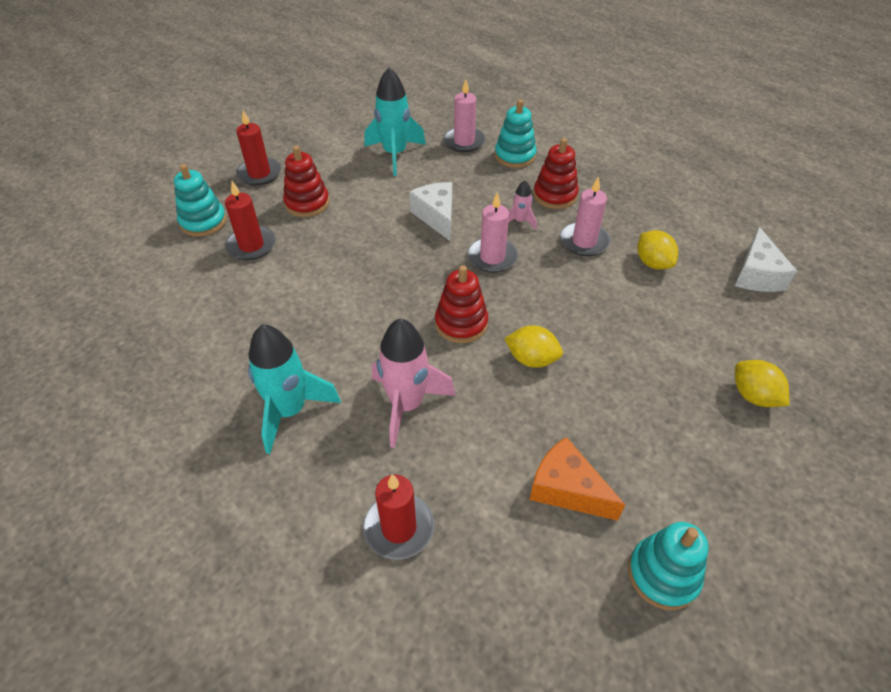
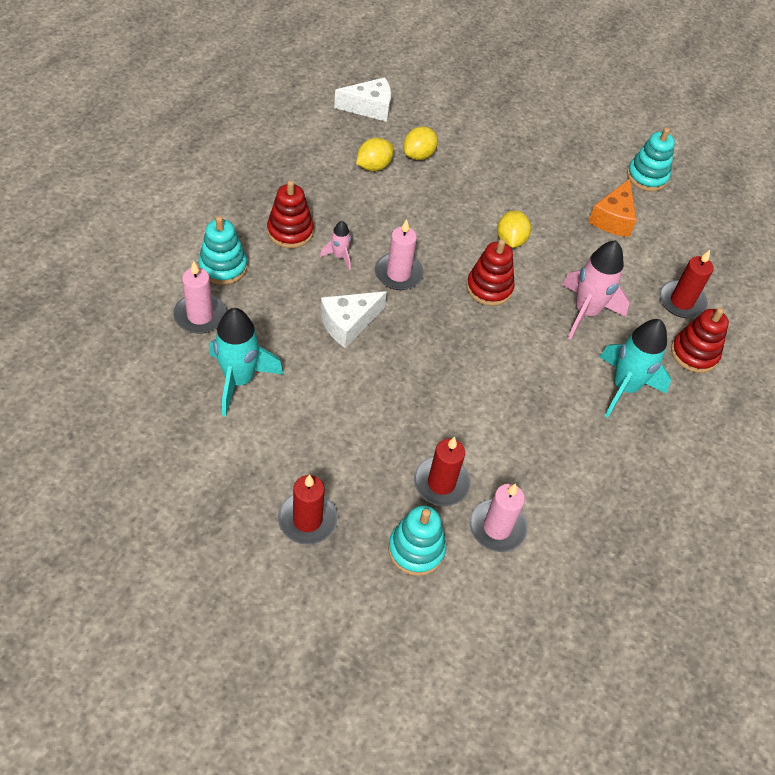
camera: 110 degrees left, 5 degrees up
red stacking toy [283,146,329,217] -> red stacking toy moved to [671,307,729,373]
pink candle [560,176,610,256] -> pink candle moved to [469,484,527,552]
yellow lemon [735,360,789,407] -> yellow lemon moved to [403,127,438,160]

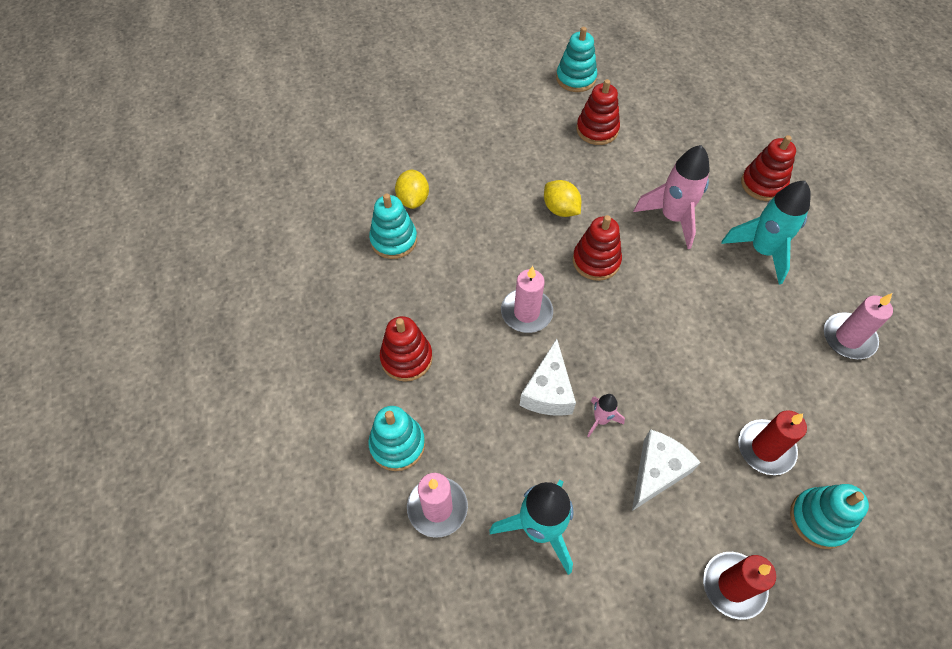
camera: 40 degrees left, 5 degrees up
pink rocket [320,221,351,270] -> pink rocket moved to [587,394,625,437]
white cheese [334,77,391,122] -> white cheese moved to [632,429,701,511]
yellow lemon [356,138,394,171] -> turquoise stacking toy [369,193,417,259]
pink candle [469,484,527,552] -> pink candle moved to [824,293,893,359]
orange cheese [588,179,637,237] -> red stacking toy [576,79,620,145]
red candle [659,250,714,318] -> none

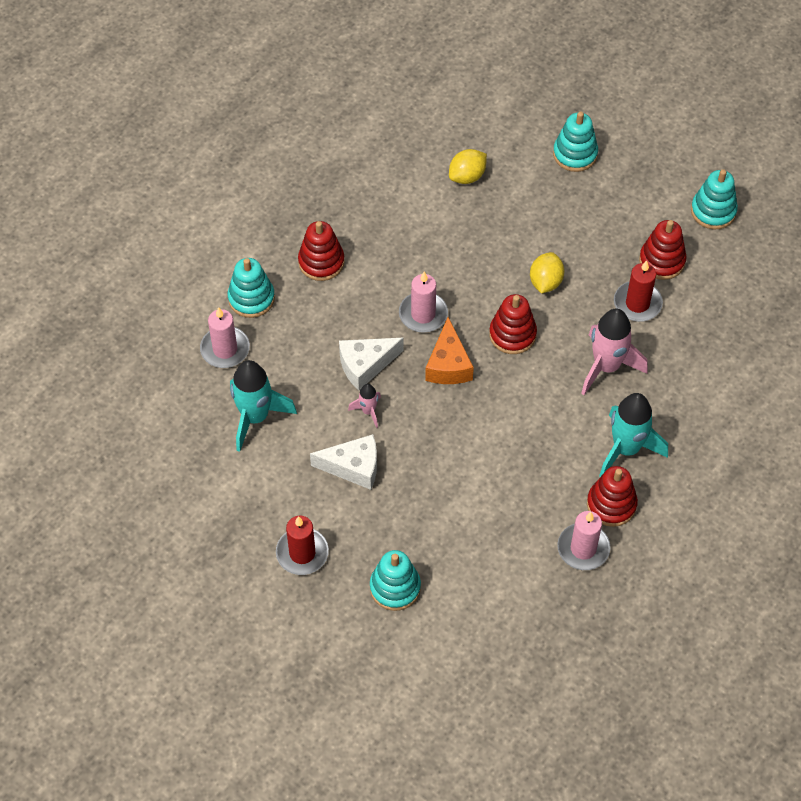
camera: 55 degrees right, 0 degrees up
turquoise stacking toy [369,193,417,259] -> turquoise stacking toy moved to [553,111,598,172]
red candle [738,410,807,475] -> red candle moved to [614,260,663,322]
red stacking toy [741,135,796,201] -> red stacking toy moved to [587,466,638,527]
none -> orange cheese [425,317,474,384]

